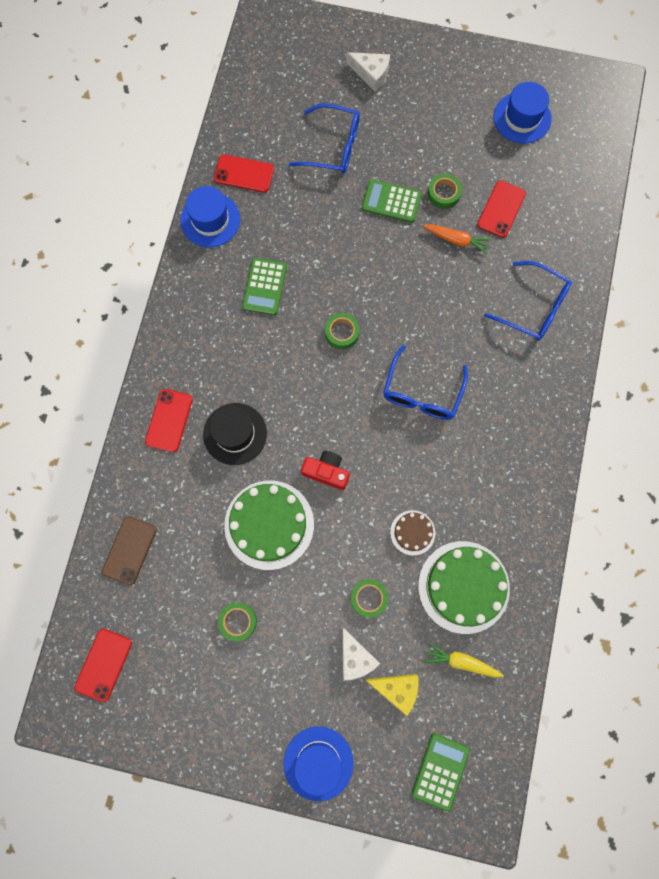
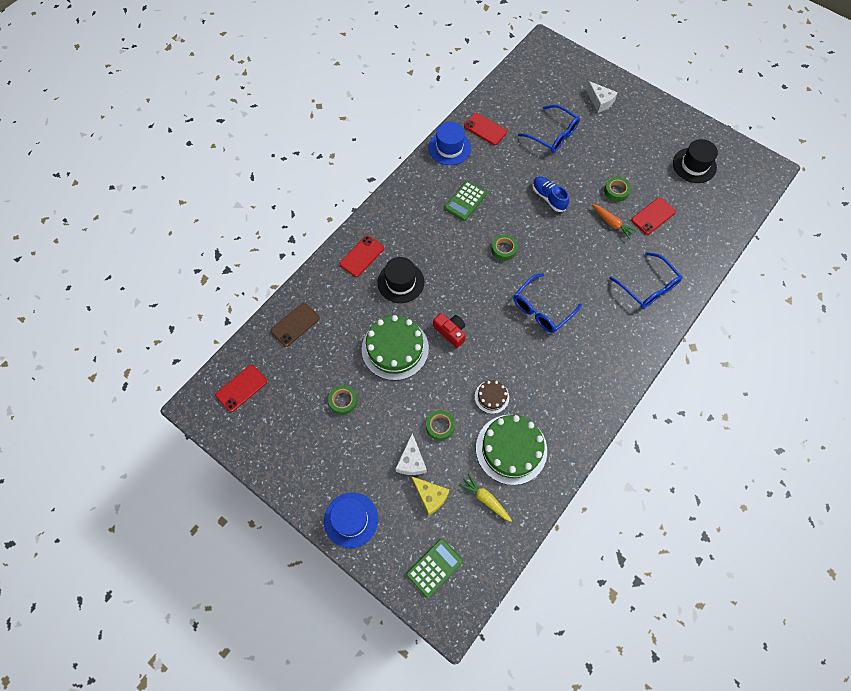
camera: 25 degrees right, 10 degrees down
green calculator [362,179,422,223] -> none
blue hat [494,82,552,144] -> black hat [673,139,718,183]
none -> blue shoe [532,176,569,212]

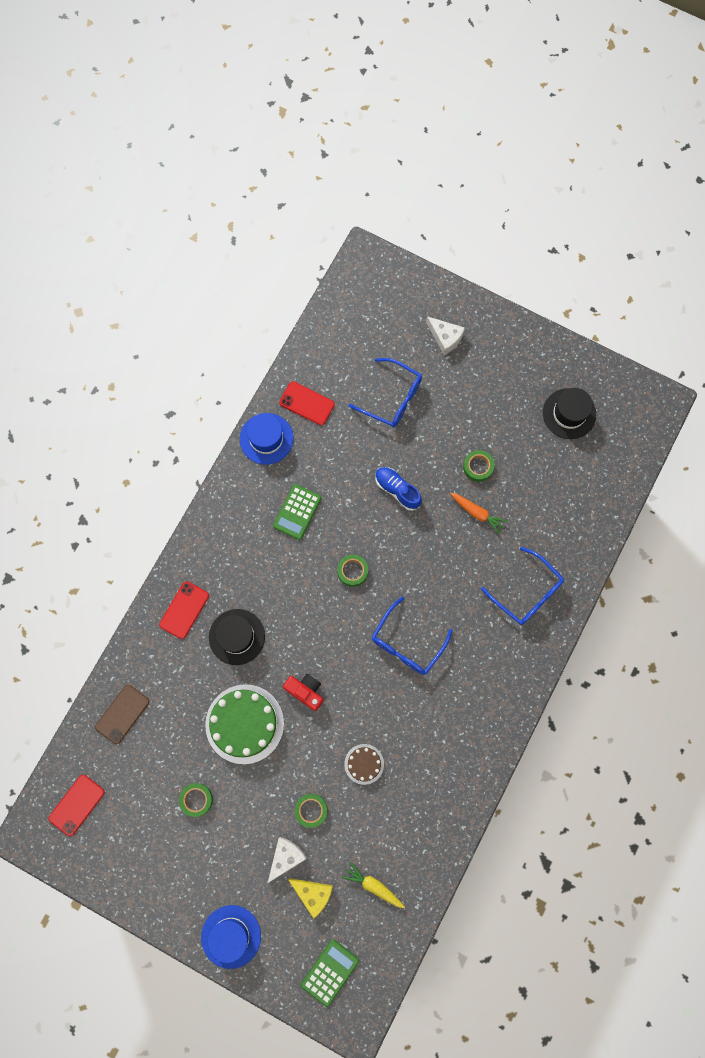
camera: 10 degrees left, 10 degrees up
white cheese [395,433,427,475] -> white cheese turned 135 degrees counterclockwise [268,837,307,883]
green cake [476,415,547,485] -> none
red phone [631,197,676,235] -> none

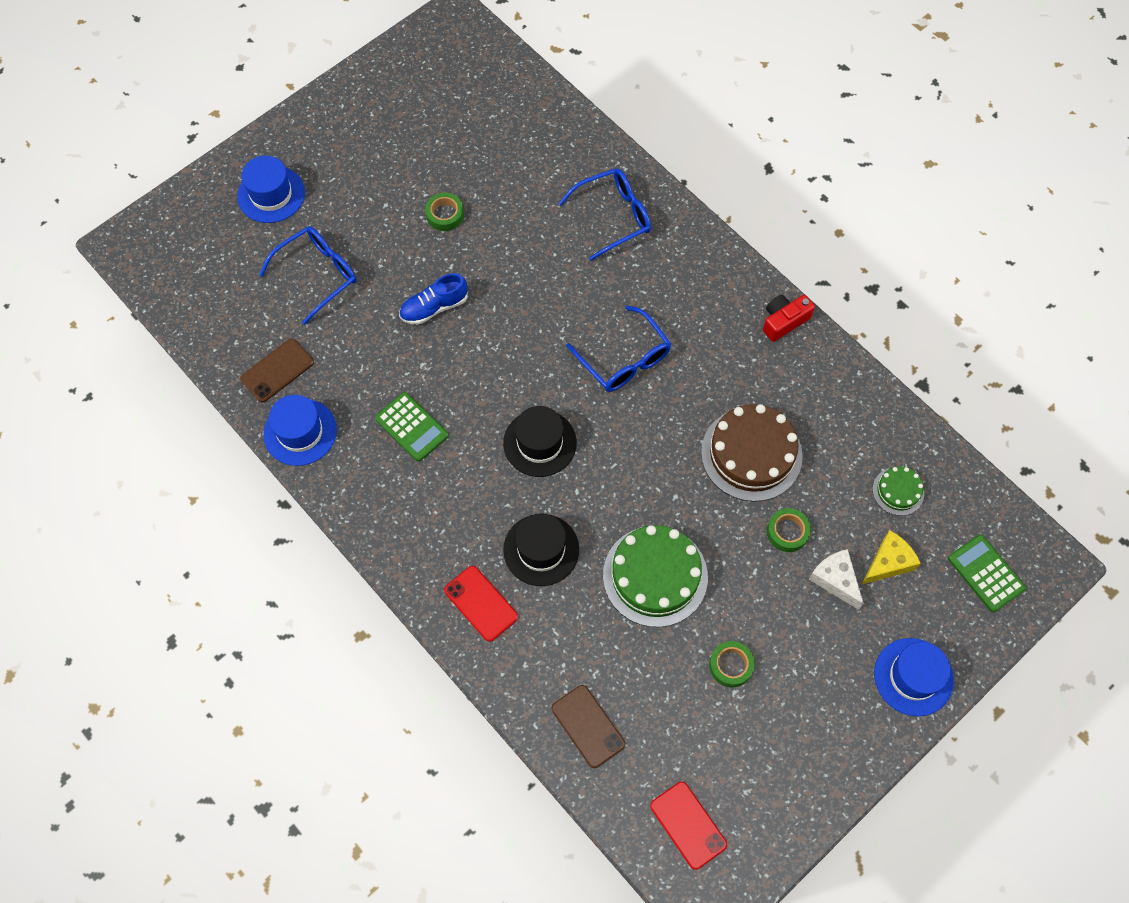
camera: 70 degrees left, 10 degrees down
red phone [279,381,335,425] -> brown phone [240,339,314,402]
red camera [283,674,324,711] -> red camera moved to [763,295,815,342]
green tape [337,555,368,587] -> none
yellow carrot [342,862,405,908] -> green cake [873,466,924,516]
brown cake [344,744,384,785] -> brown cake [701,404,803,502], size x1.99
white cheese [426,316,465,355] -> blue hat [237,156,305,223]
orange carrot [450,493,508,534] -> none
black hat [543,388,596,439] -> black hat moved to [503,406,577,477]

